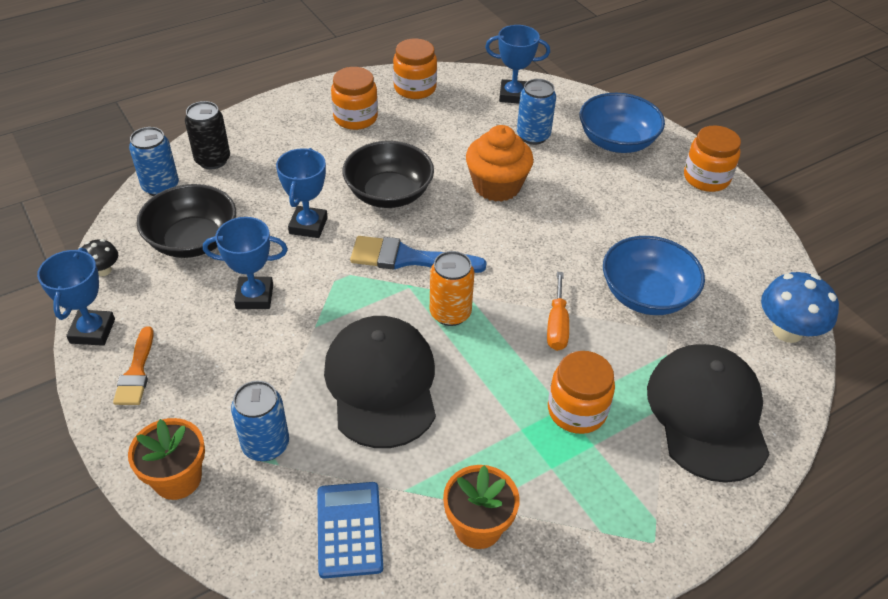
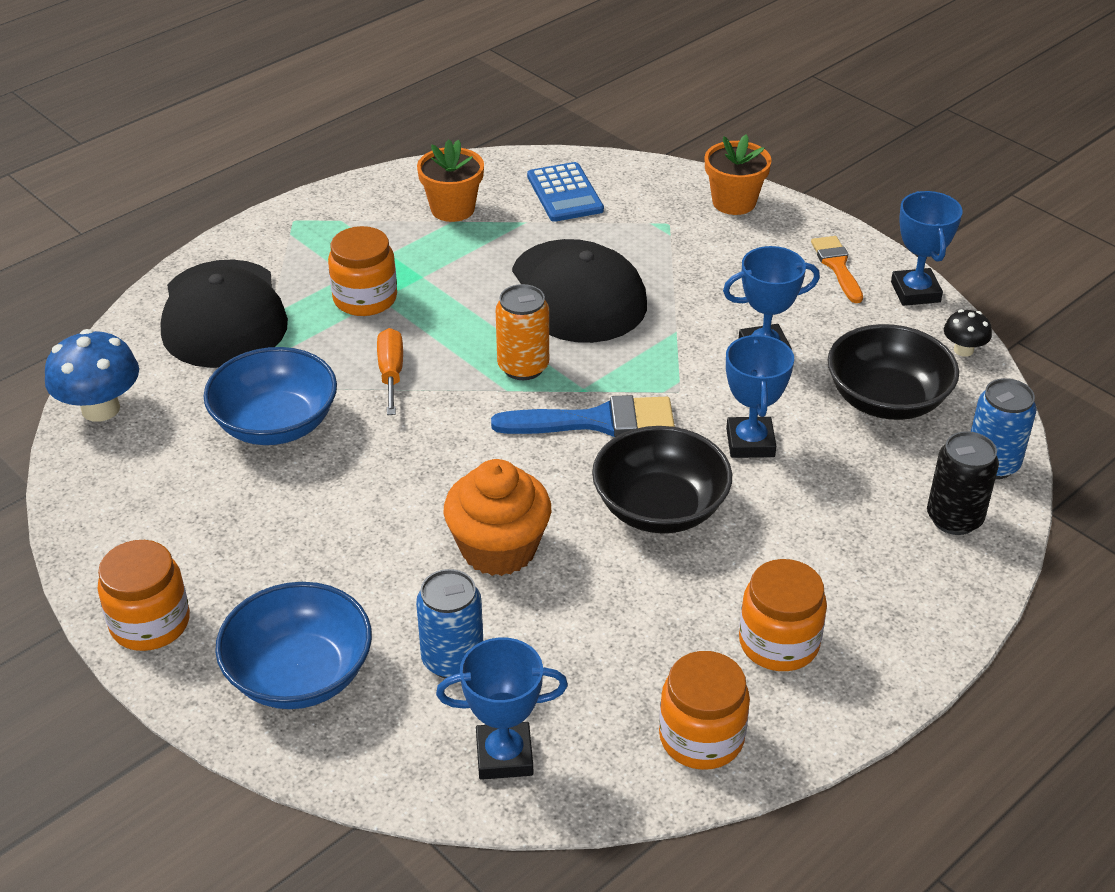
camera: 170 degrees right, 5 degrees down
blue can [231,381,289,461] -> none

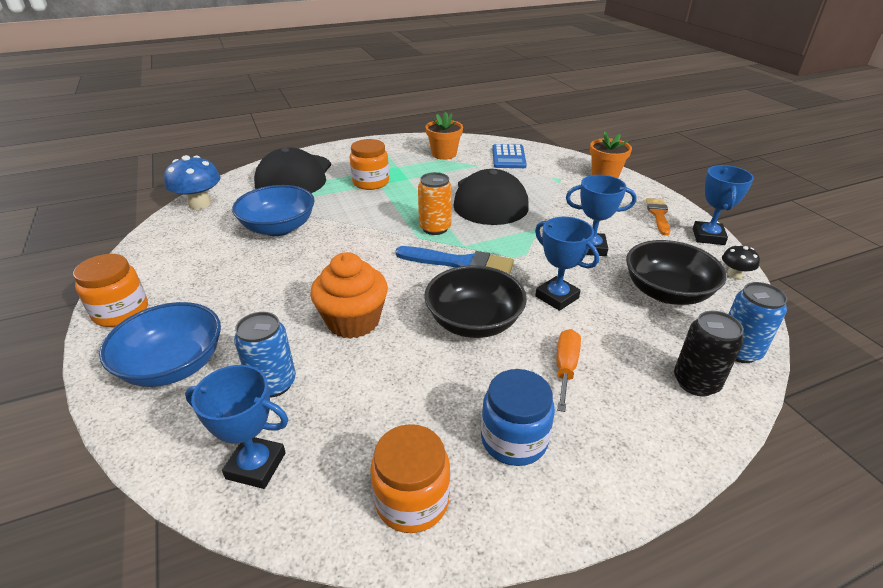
camera: 20 degrees right, 5 degrees down
orange screwdriver [377,328,403,415] -> orange screwdriver moved to [557,329,581,412]
blue trophy [726,334,794,458] -> blue trophy turned 60 degrees counterclockwise [535,217,599,311]
orange jar [739,559,827,671] -> blue jar [481,369,555,466]

